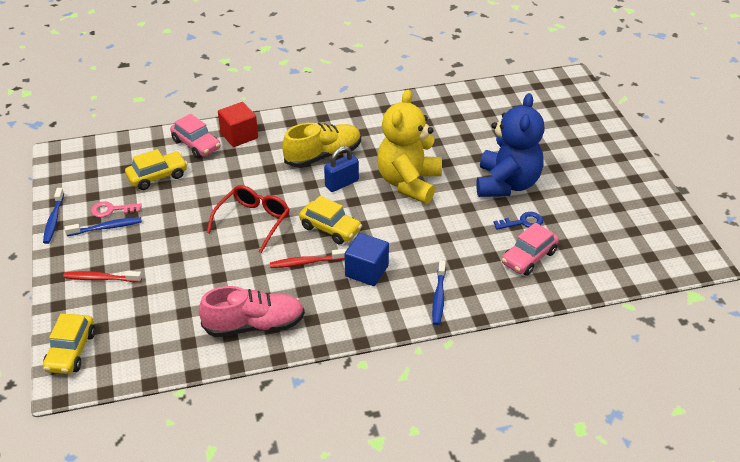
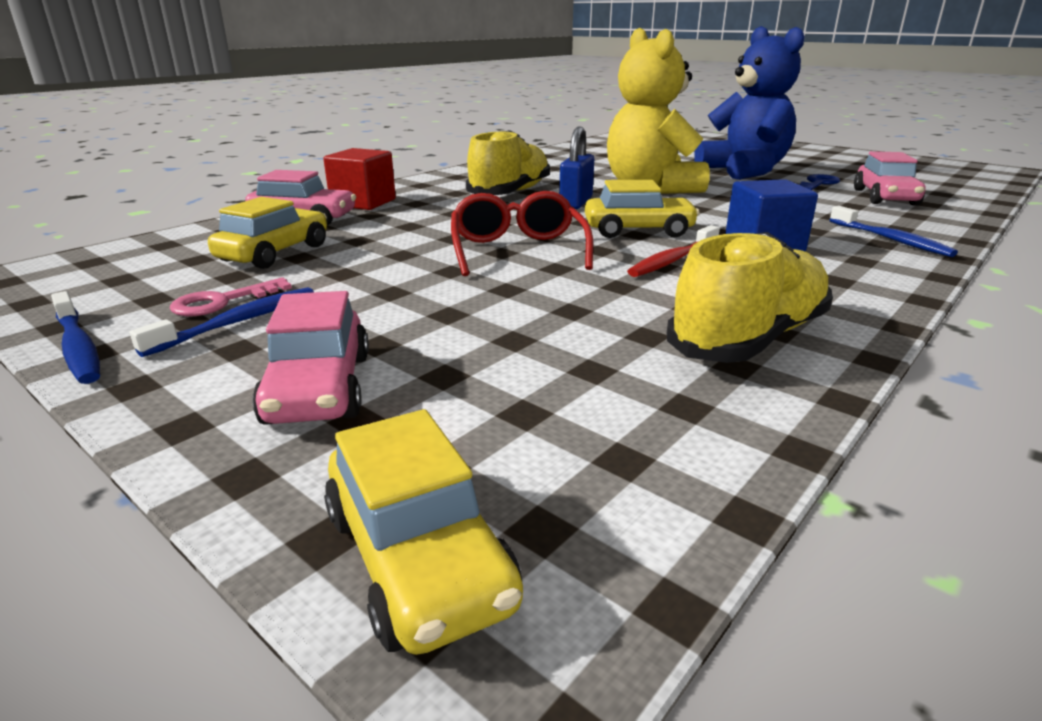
camera: 35 degrees left, 15 degrees down
red toothbrush [63,271,142,282] -> pink car [253,291,369,425]
pink shoe [199,286,305,337] -> yellow shoe [667,232,833,363]

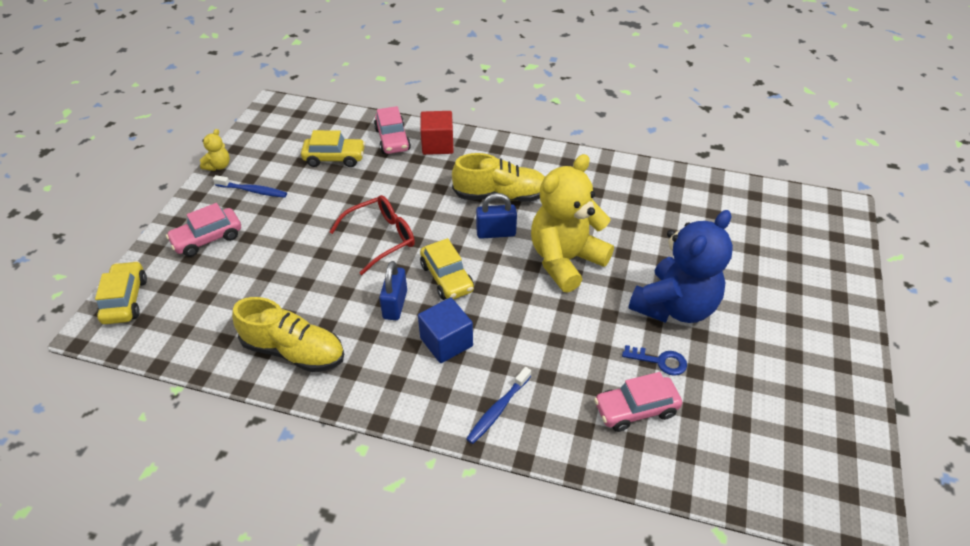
camera: 65 degrees right, 20 degrees up
blue toothbrush [51,291,100,384] -> yellow teddy bear [200,129,230,171]
pink key [170,277,292,316] -> none
yellow car [324,409,523,655] -> yellow car turned 135 degrees clockwise [95,261,147,324]
red toothbrush [627,225,720,277] -> blue padlock [379,261,407,320]

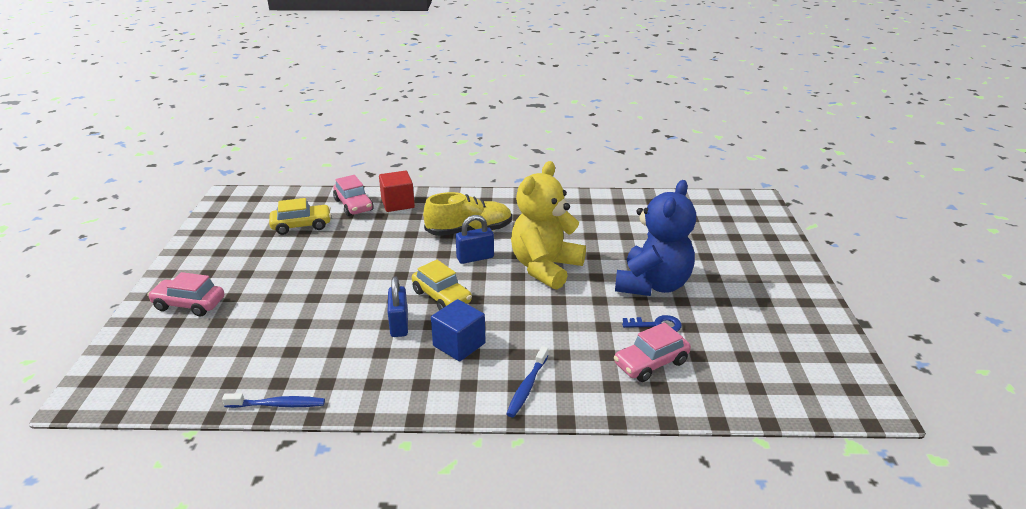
camera: 15 degrees left, 15 degrees down
yellow car [95,261,147,324] -> none
pink car [166,203,241,257] -> pink car turned 60 degrees clockwise [147,272,224,316]
yellow teddy bear [200,129,230,171] -> none
blue toothbrush [213,175,287,198] -> blue toothbrush moved to [222,393,325,408]
yellow shoe [232,297,344,372] -> none
red glasses [330,195,415,275] -> none

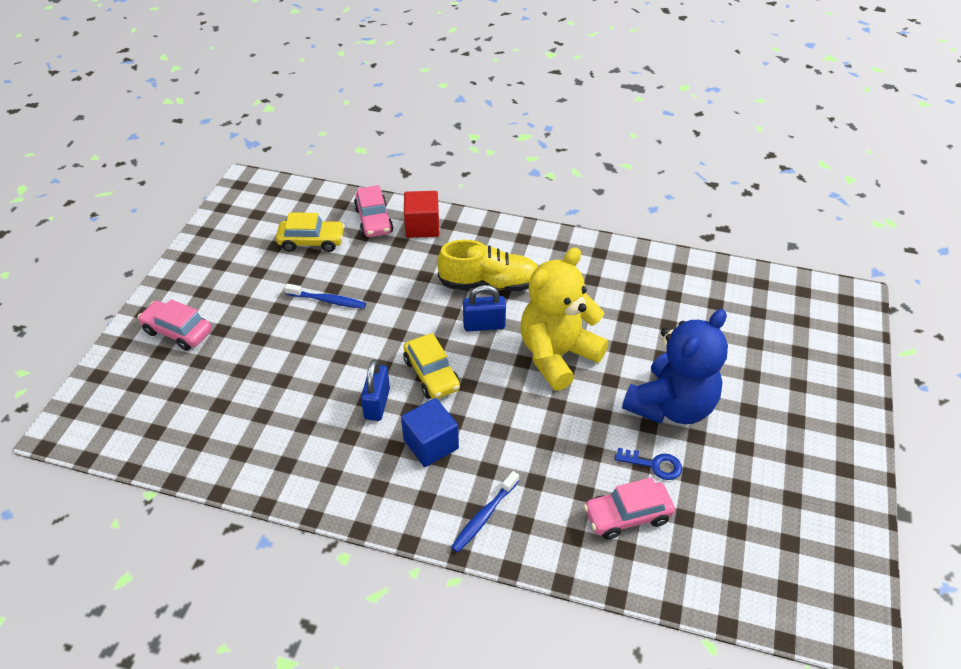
camera: 15 degrees right, 15 degrees up
blue toothbrush [222,393,325,408] -> blue toothbrush moved to [284,284,366,309]

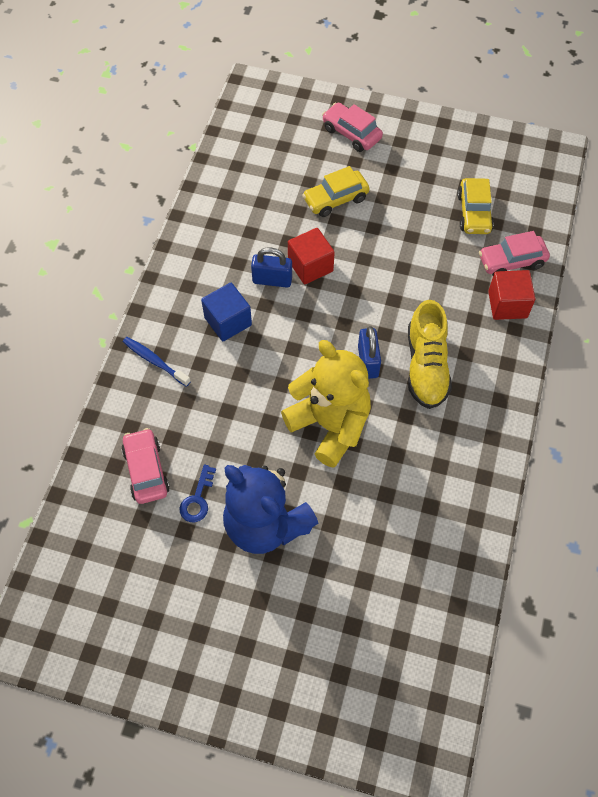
camera: 90 degrees right, 15 degrees up
pink car [138,299,212,351] -> pink car turned 75 degrees counterclockwise [322,103,383,152]
blue toothbrush [284,284,366,309] -> none
yellow car [403,333,460,399] -> yellow car moved to [303,166,369,217]
none -> red cube [288,228,335,284]

